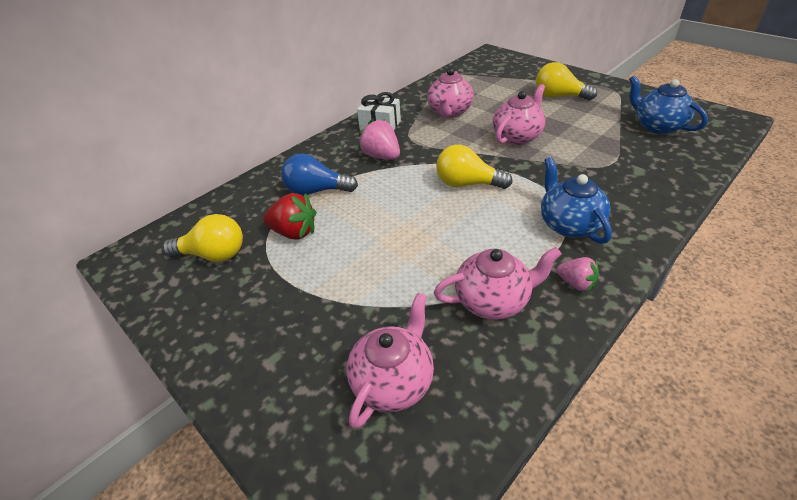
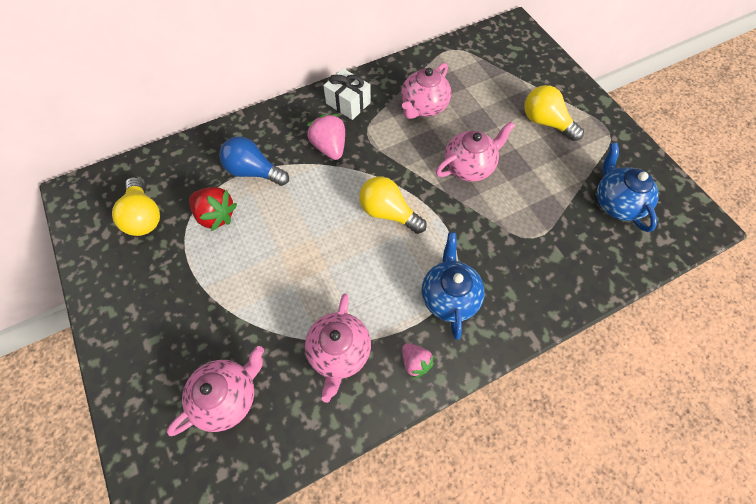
camera: 15 degrees right, 20 degrees up
yellow light bulb [163,214,243,262] -> yellow light bulb turned 45 degrees clockwise [112,177,160,236]
pink teapot [434,247,562,320] -> pink teapot turned 90 degrees clockwise [305,294,371,403]

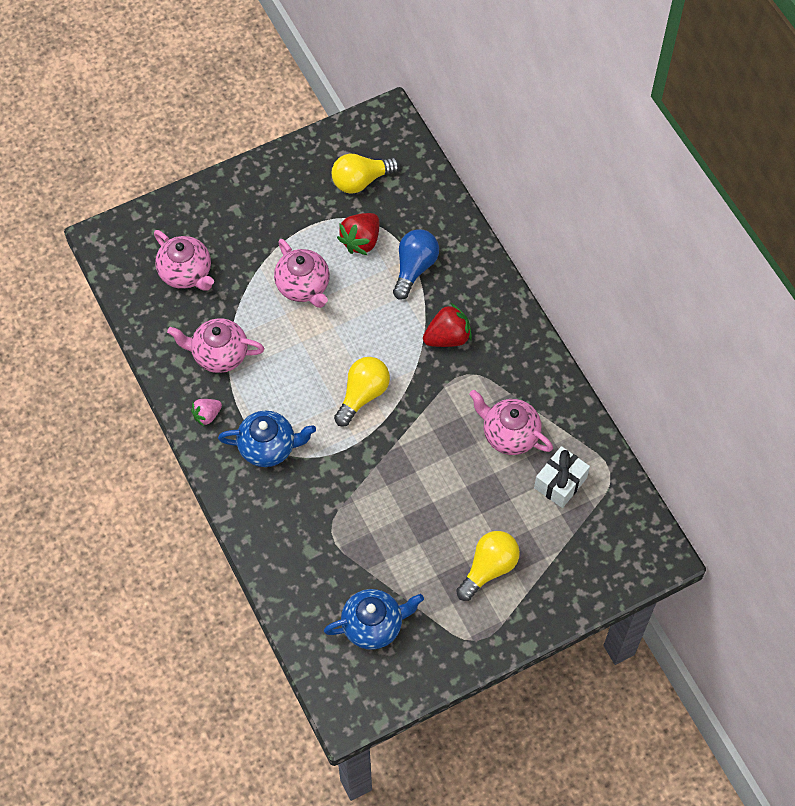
camera: 90 degrees right, 0 degrees up
pink strawberry [306,114,345,160] -> red strawberry [423,303,472,347]
white gift [323,68,371,120] -> white gift moved to [534,446,590,508]
pink teapot [436,121,515,182] -> pink teapot moved to [274,239,330,308]

